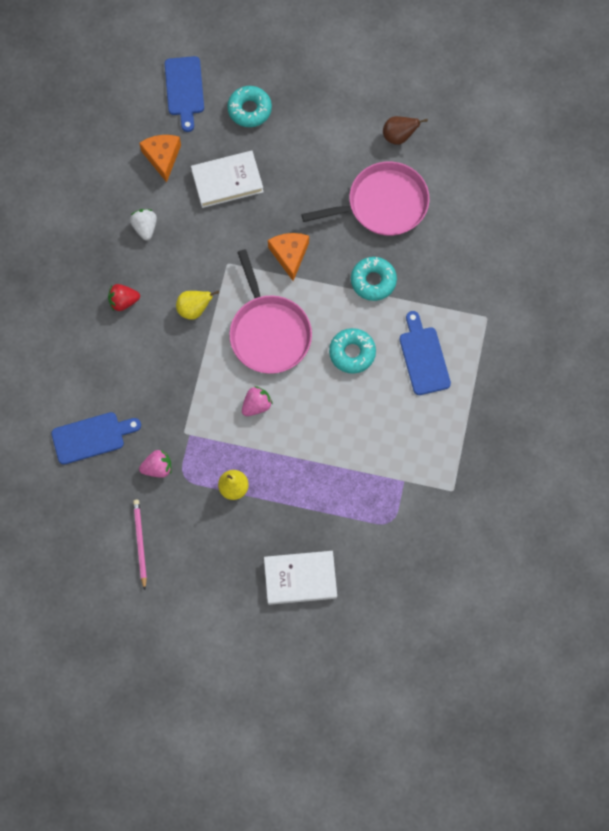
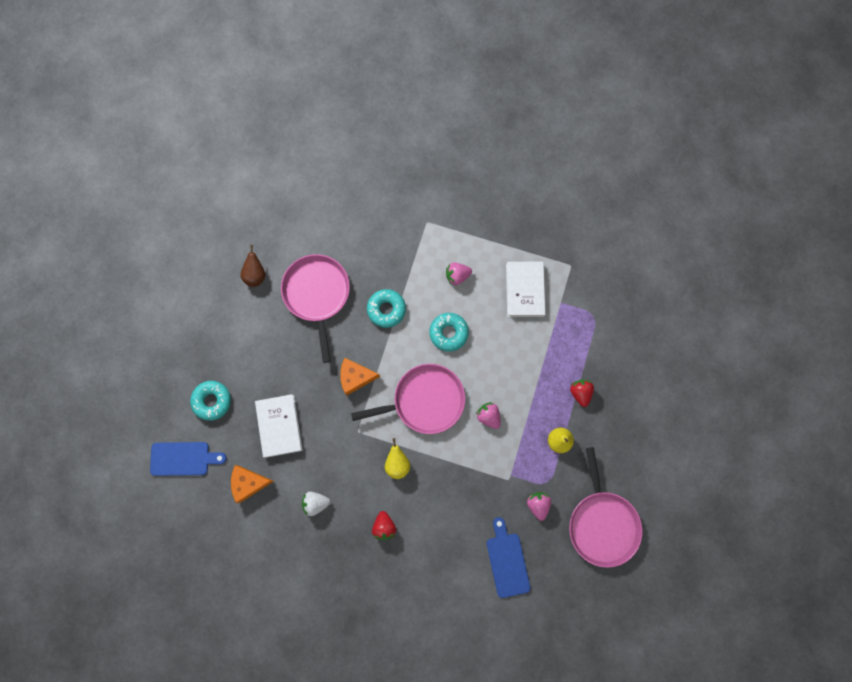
camera: 85 degrees left, 5 degrees up
pink pencil [133,500,147,590] -> pink pan [569,447,643,568]
white book [264,551,337,605] -> white book moved to [506,262,546,317]
blue cutting board [400,311,451,395] -> pink strawberry [446,262,472,285]
none -> red strawberry [570,380,594,407]

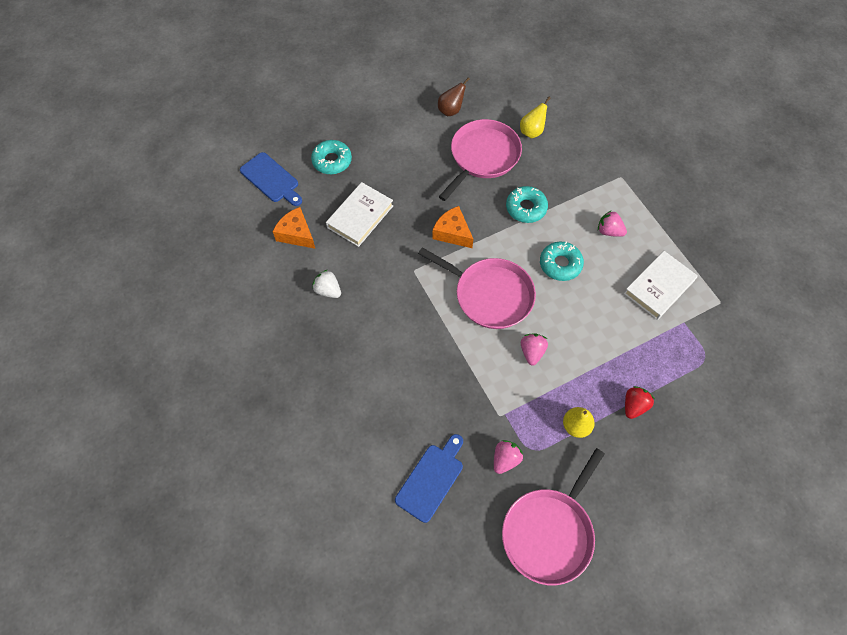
camera: 45 degrees right, 15 degrees down
red strawberry [372,511,396,540] -> none
yellow pear [385,438,410,479] -> yellow pear moved to [520,97,550,138]

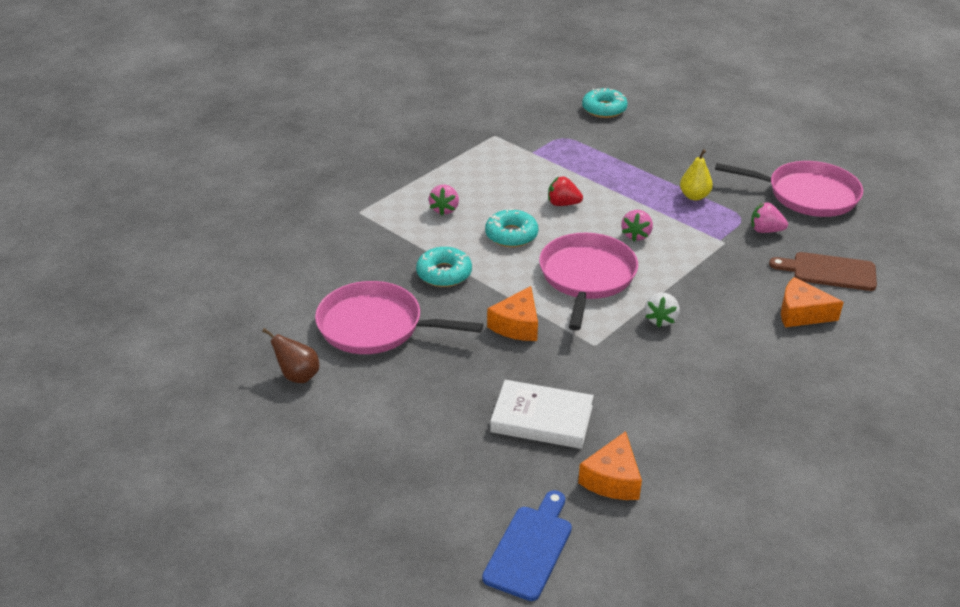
camera: 110 degrees left, 25 degrees down
turquoise donut [311,140,352,174] -> turquoise donut moved to [582,88,628,118]
white strawberry [312,270,341,298] -> white strawberry moved to [645,293,680,327]
blue cutting board [395,434,463,523] -> brown cutting board [769,252,877,291]
yellow pear [520,97,550,138] -> none
pink strawberry [521,333,548,365] -> pink strawberry turned 60 degrees counterclockwise [621,210,653,241]
white book [624,251,698,320] -> none
red strawberry [625,386,655,419] -> red strawberry moved to [548,177,583,206]
none -> orange cheese [781,277,844,327]

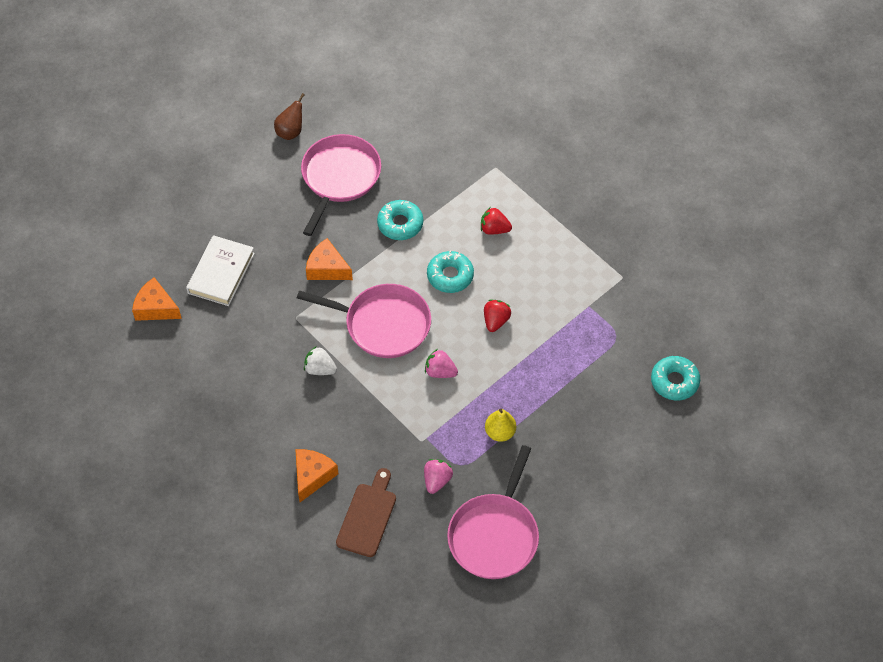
camera: 95 degrees right, 20 degrees up
pink strawberry [429,185,459,215] -> red strawberry [481,207,512,235]
blue cutting board [482,490,572,601] -> none

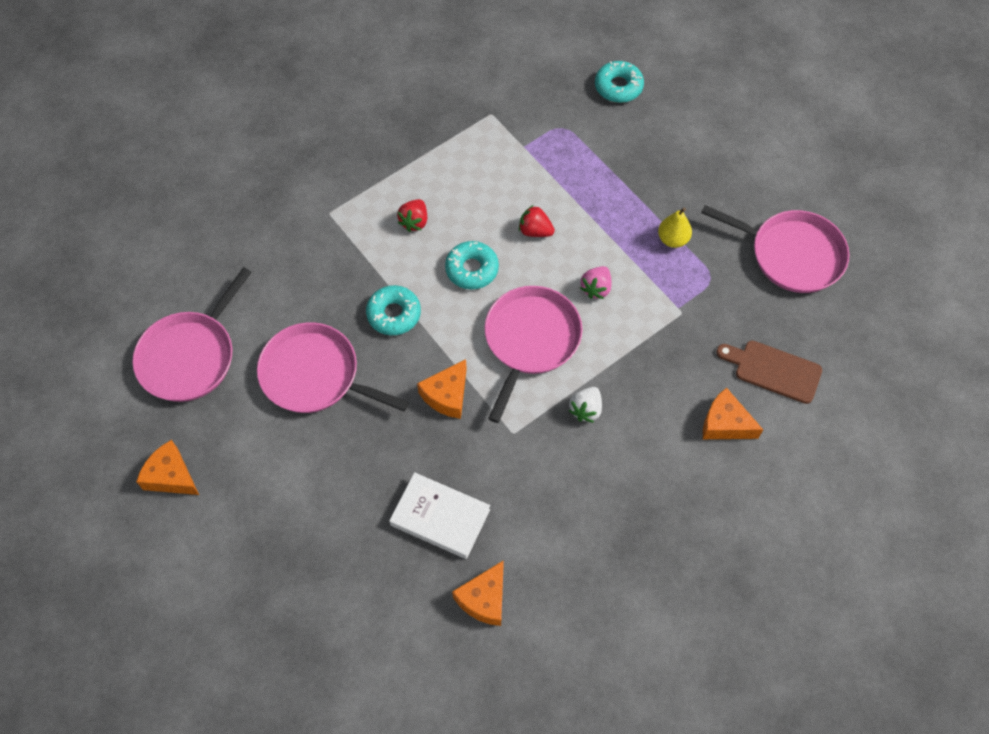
camera: 85 degrees left, 5 degrees up
brown pear [274,93,305,140] -> none
pink strawberry [424,459,453,494] -> none
none -> pink pan [132,267,252,402]
none -> orange cheese [136,440,199,495]

